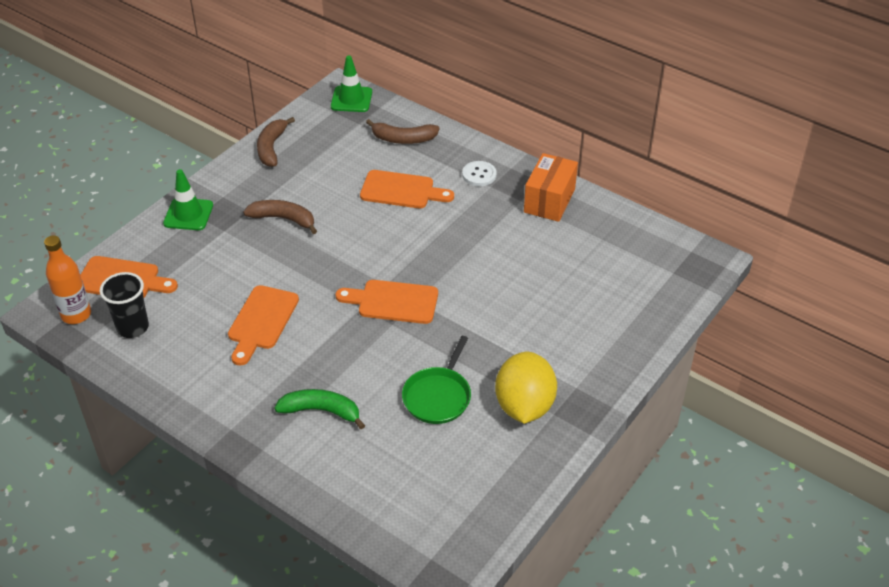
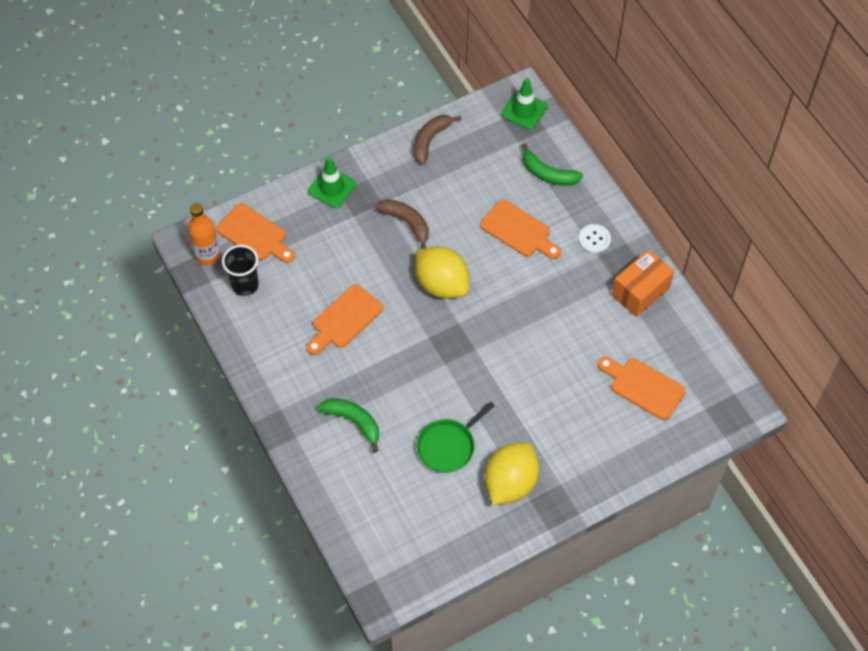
camera: 25 degrees right, 15 degrees up
orange cutting board [336,280,438,324] -> orange cutting board moved to [598,357,686,420]
brown banana [366,119,439,144] -> green banana [522,143,583,186]
none -> yellow lemon [415,246,469,299]

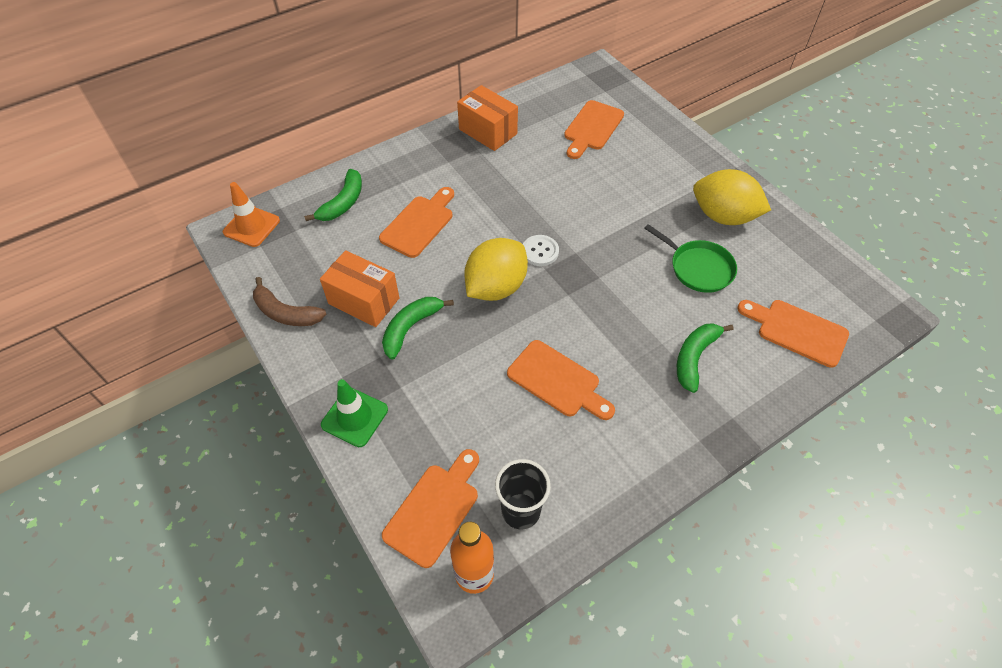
camera: 95 degrees left, 5 degrees down
brown banana [375,199,429,249] -> green banana [382,297,454,360]
green traffic cone [501,78,547,130] -> orange traffic cone [223,182,280,247]
white button [578,224,611,254] -> white button moved to [523,235,559,266]
none -> orange box [320,250,399,327]
none -> orange cutting board [737,300,849,368]

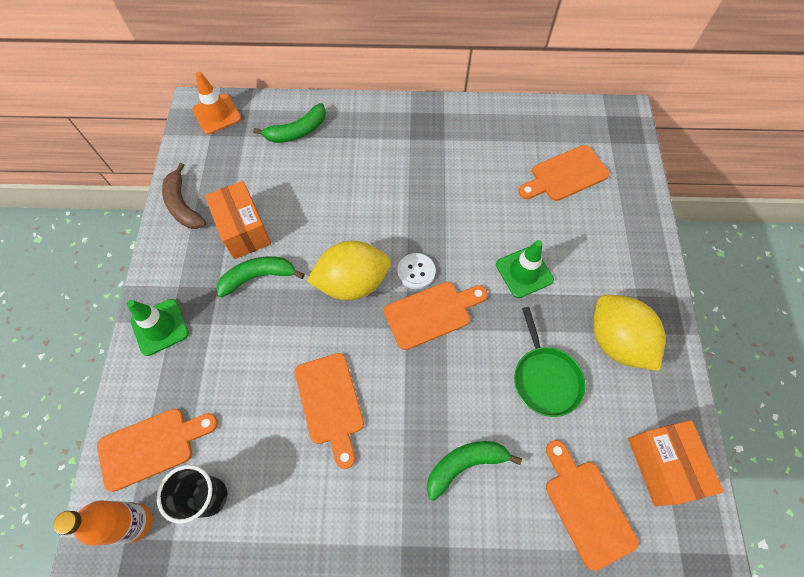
camera: 35 degrees right, 10 degrees up
orange cutting board [379,187,454,258] -> orange cutting board moved to [384,282,488,350]
orange box [457,85,518,151] -> orange box moved to [628,420,724,506]
none -> green traffic cone [496,240,554,298]

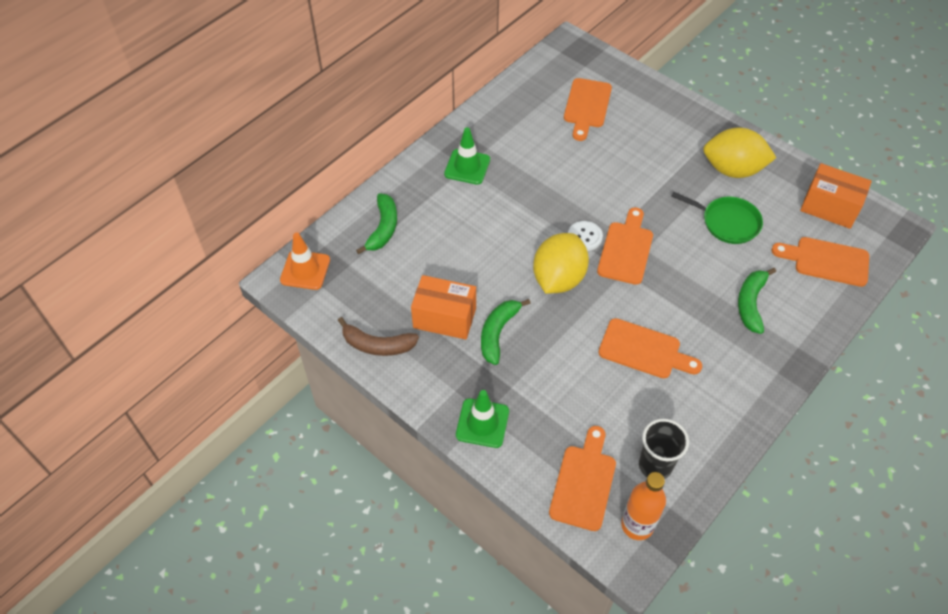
camera: 50 degrees left, 10 degrees down
green traffic cone [496,240,554,298] -> green traffic cone moved to [444,127,490,185]

